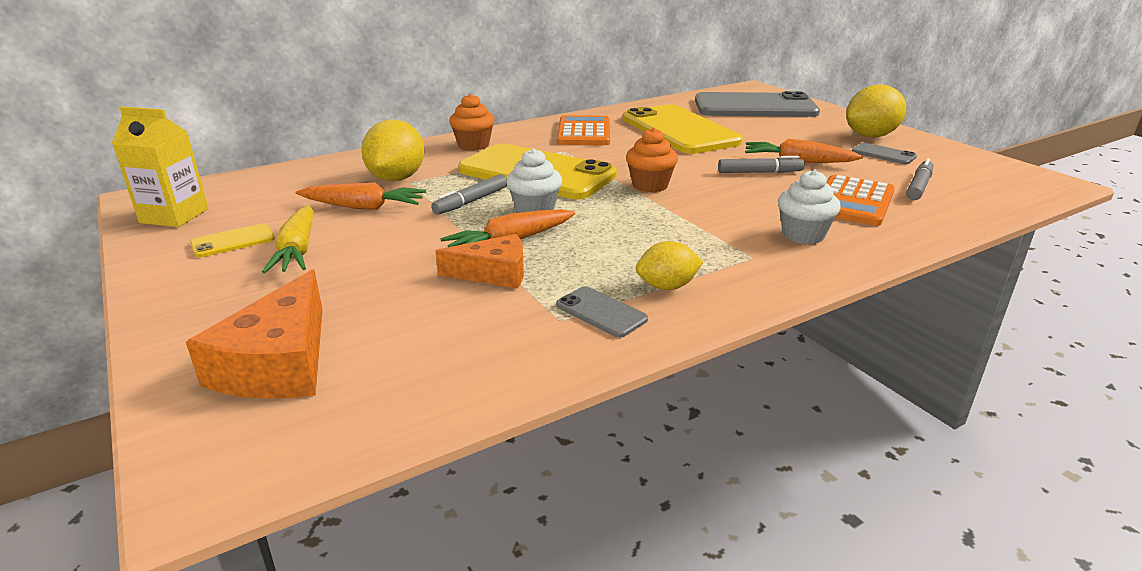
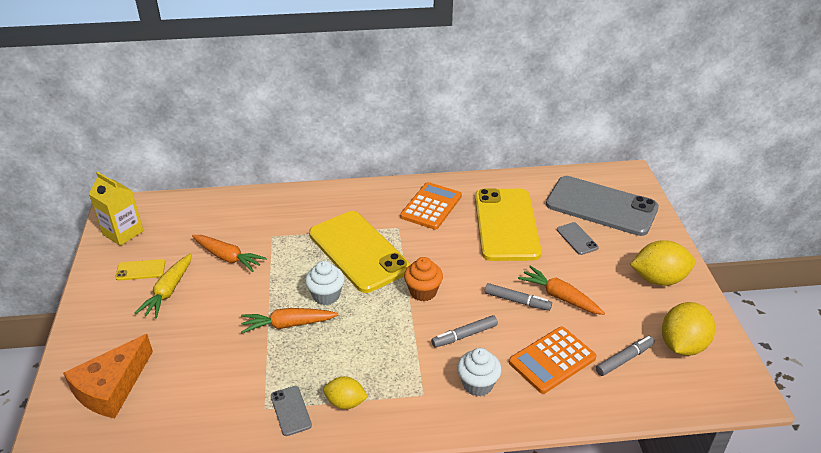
camera: 25 degrees right, 10 degrees up
yellow lemon [361,119,424,181] -> yellow lemon moved to [662,302,715,356]
grey marker [431,174,507,215] -> grey marker moved to [431,315,498,348]
orange cheese [436,234,524,289] -> none
orange cupcake [449,93,495,151] -> none
grey phone [852,142,917,164] -> grey phone moved to [557,222,599,255]

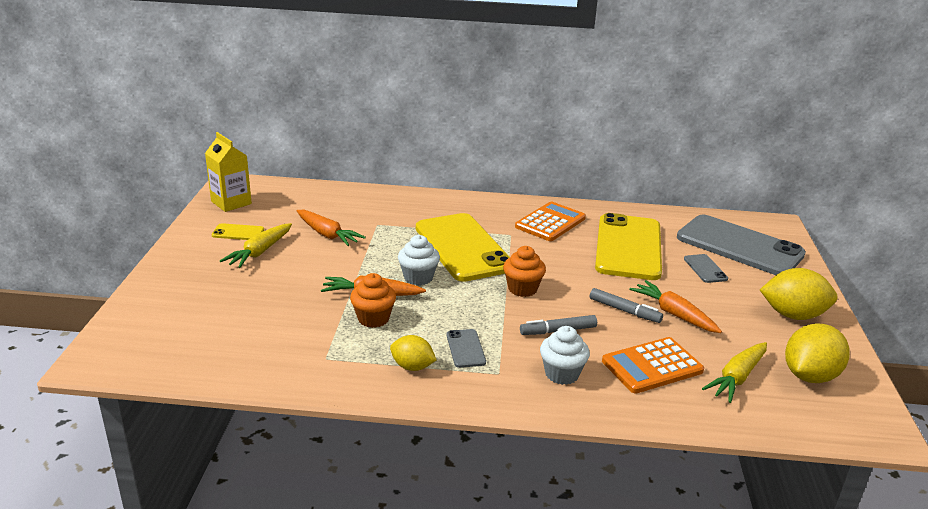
camera: 10 degrees right, 10 degrees down
orange cheese [63,334,153,418] -> none
grey phone [271,386,312,436] -> grey phone moved to [446,329,486,368]
grey marker [596,336,655,376] -> yellow carrot [702,342,767,403]
none -> orange cupcake [350,273,396,328]

